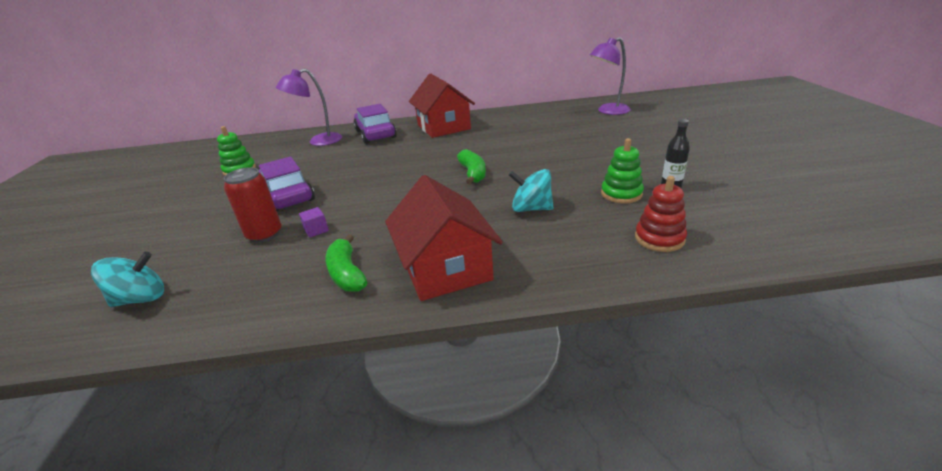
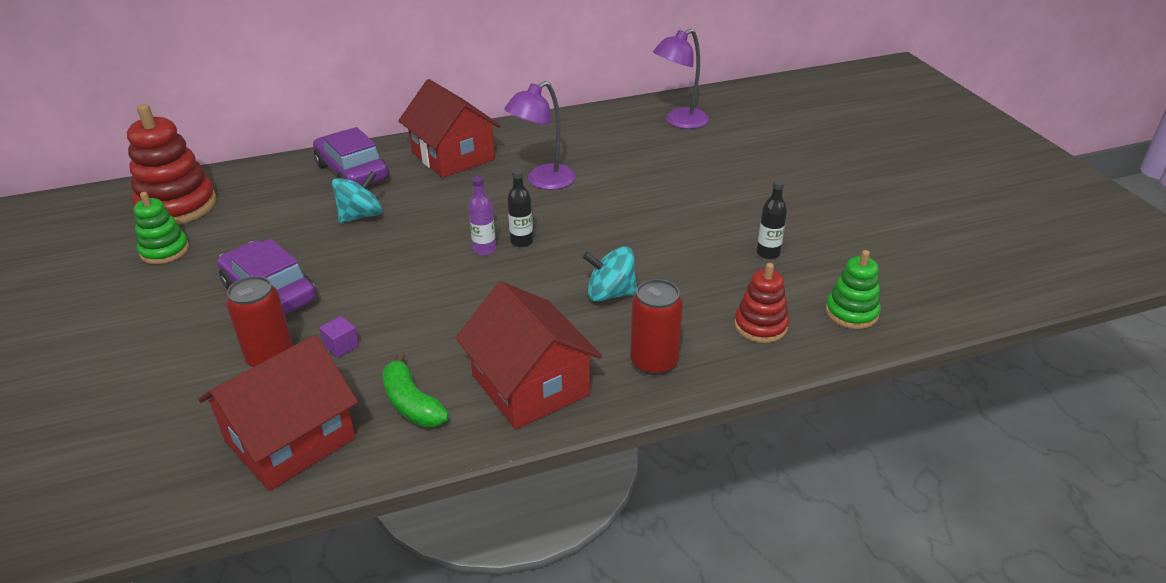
camera: 15 degrees left, 5 degrees up
turquoise spinning top [91,251,164,307] -> turquoise spinning top moved to [332,171,382,223]
purple lamp [276,68,342,146] -> purple lamp moved to [504,81,576,190]
green banana [457,149,486,184] -> black bottle [507,169,533,247]
green stacking toy [601,138,644,203] -> green stacking toy moved to [825,250,881,329]
none -> red stacking toy [127,104,217,225]
none -> red house [198,335,358,491]
none -> purple bottle [468,176,496,255]
none -> red can [630,279,683,375]

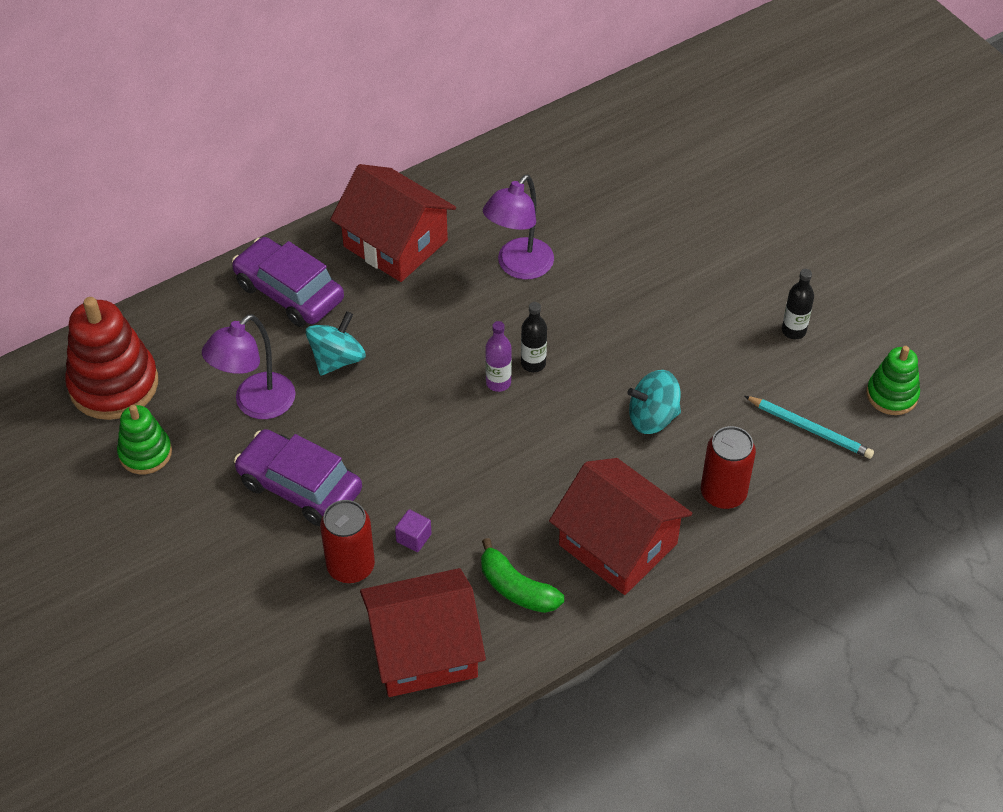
camera: 15 degrees left, 15 degrees up
red house [198,335,358,491] -> red house turned 45 degrees clockwise [360,568,486,697]
purple lamp [653,29,709,129] -> purple lamp moved to [202,314,296,419]
red stacking toy [734,263,789,343] -> turquoise pencil [745,396,874,459]

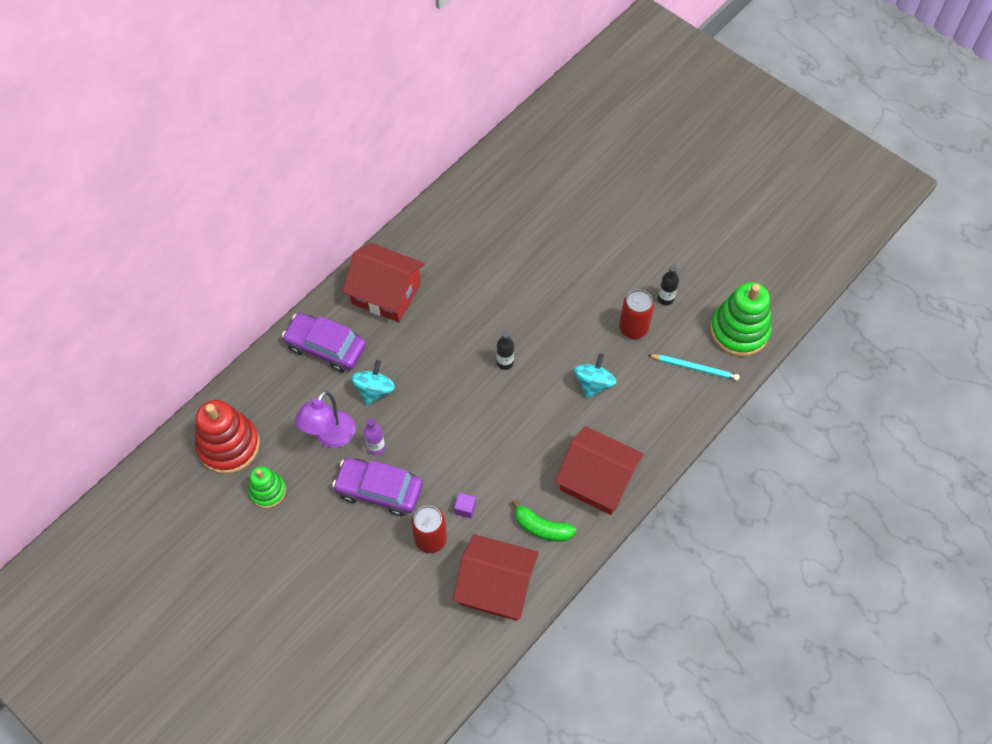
camera: 15 degrees left, 10 degrees up
red house [360,568,486,697] -> red house turned 45 degrees clockwise [453,534,539,621]
purple lamp [483,175,554,280] -> none
purple bottle [485,321,512,392] -> purple bottle moved to [364,418,385,455]
turquoise spinning top [627,370,681,434] -> turquoise spinning top turned 135 degrees clockwise [573,354,616,399]
red can [701,426,756,509] -> red can moved to [619,289,654,339]
green stacking toy [866,346,920,415] -> green stacking toy [710,282,772,357], size x1.73

